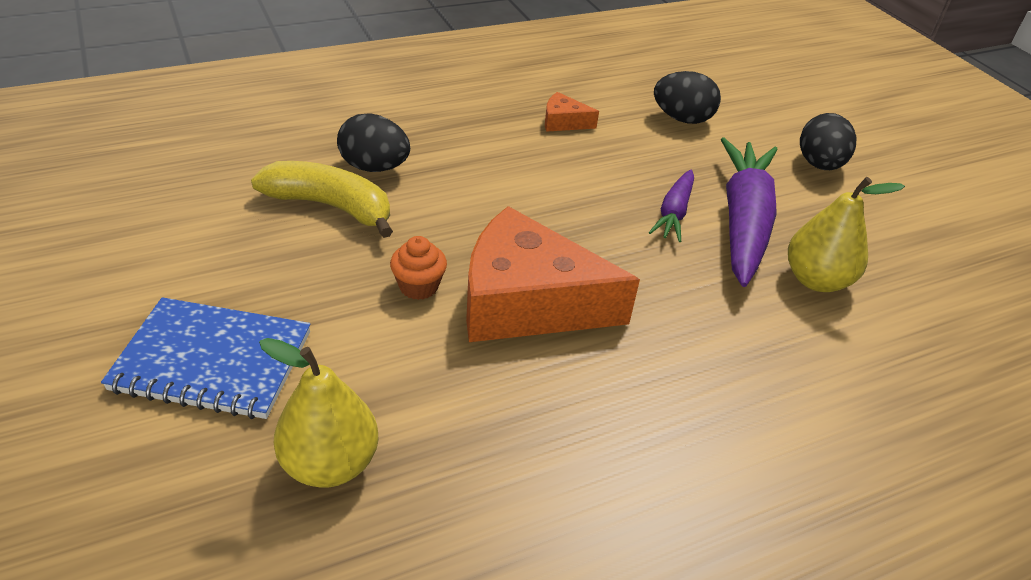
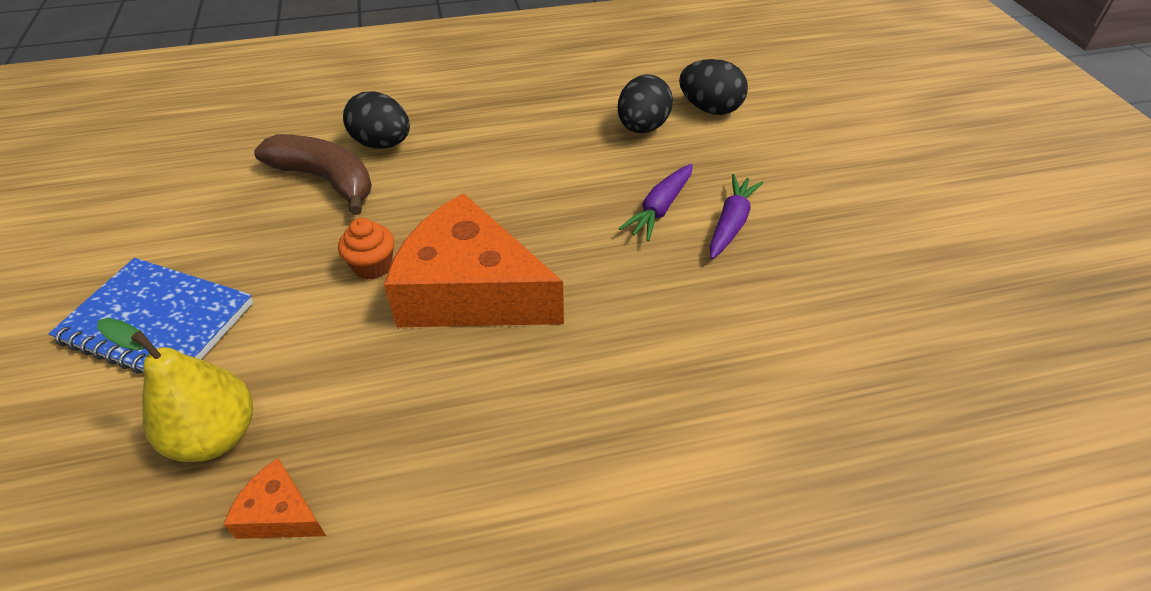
camera: 15 degrees right, 5 degrees up
yellow banana [251,161,393,238] -> brown banana [254,134,372,215]
orange cheese [545,92,599,132] -> orange cheese moved to [224,458,326,539]
purple carrot [721,138,778,287] -> purple carrot [710,174,764,259], size x0.52
yellow pear [788,177,905,292] -> none
black egg [800,113,857,170] -> black egg moved to [618,74,673,133]

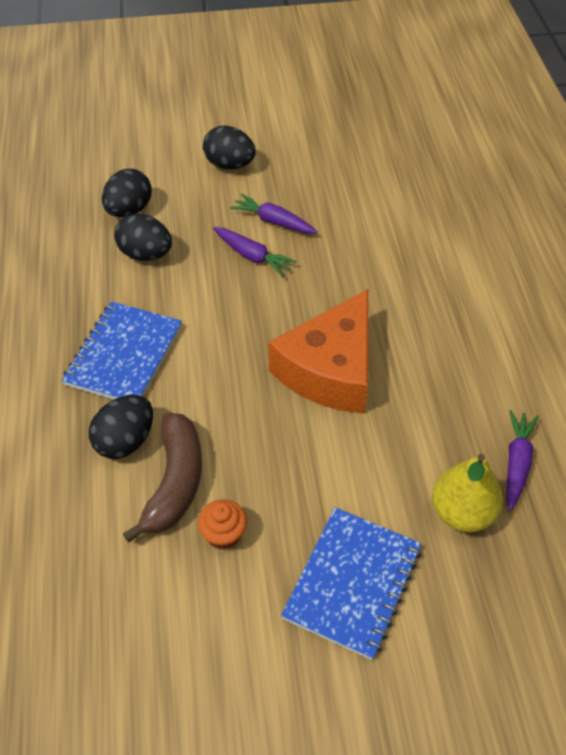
camera: 85 degrees left, 5 degrees up
orange cheese [224,458,326,539] -> purple carrot [506,410,539,510]
brown banana [254,134,372,215] -> brown banana turned 150 degrees clockwise [123,413,202,543]
orange cupcake [338,218,394,280] -> orange cupcake moved to [198,499,247,550]
none -> blue notebook [62,301,182,399]
none -> black egg [203,126,256,169]

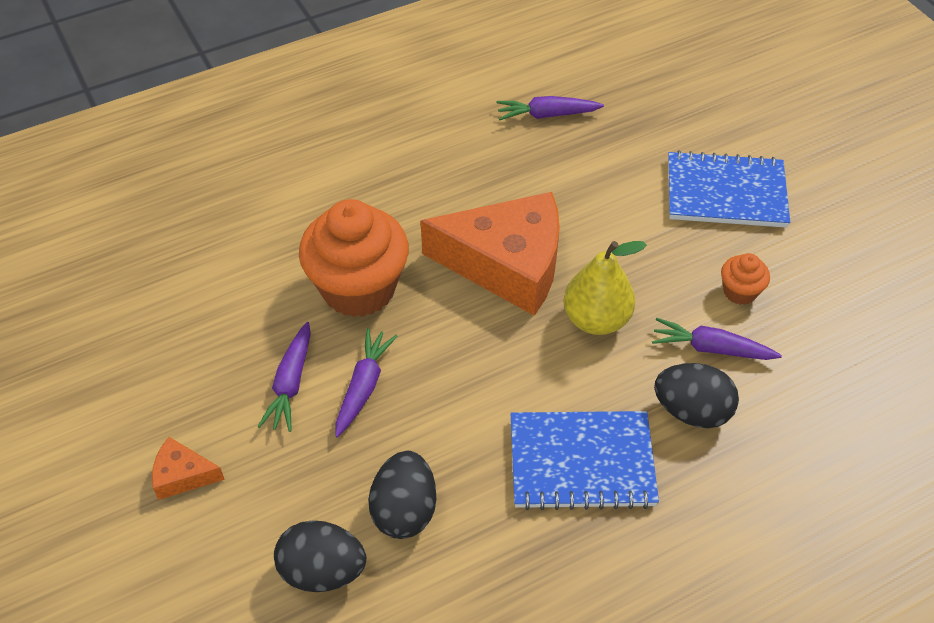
camera: 110 degrees left, 0 degrees up
brown banana [123,413,202,543] -> purple carrot [652,318,782,360]
black egg [203,126,256,169] -> orange cheese [152,437,225,500]
yellow pear [432,454,503,532] -> yellow pear moved to [563,241,647,335]
none -> orange cupcake [299,199,409,317]

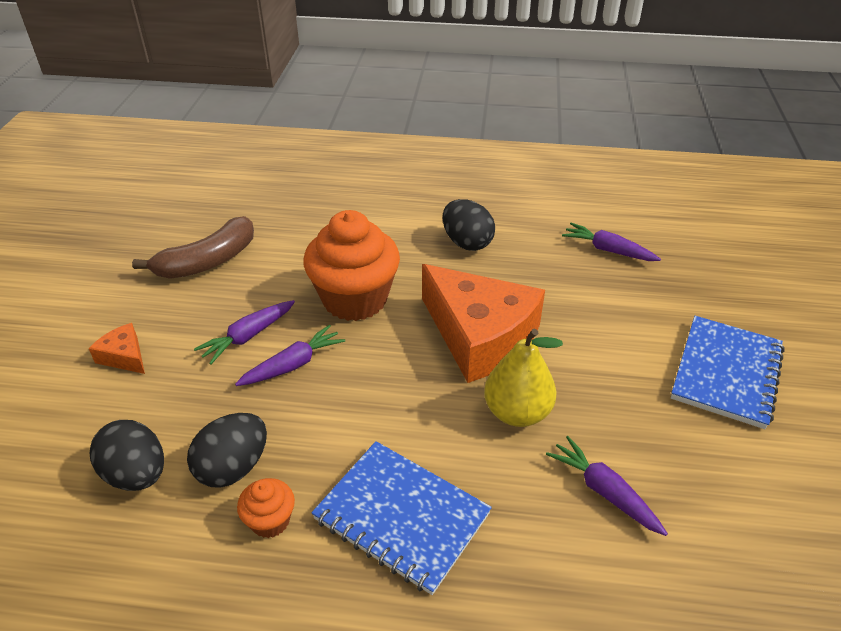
camera: 35 degrees right, 10 degrees down
black egg [654,363,739,428] -> black egg moved to [443,199,495,251]
blue notebook [668,150,790,228] -> blue notebook turned 75 degrees clockwise [671,316,785,429]
orange cupcake [721,253,770,305] -> orange cupcake moved to [237,478,295,538]
none -> brown banana [132,216,254,279]

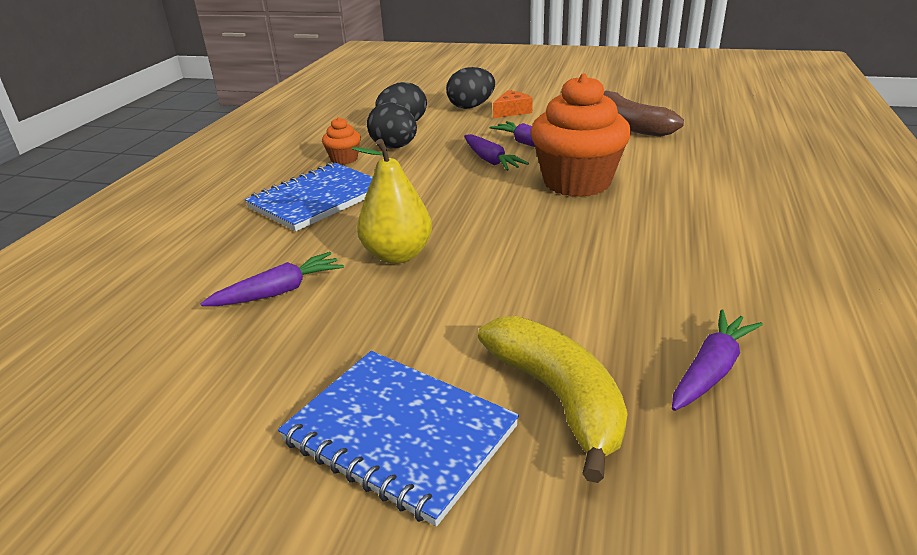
camera: 100 degrees right, 10 degrees down
orange cheese [422,264,545,383] -> none
black egg [443,199,495,251] -> black egg moved to [446,67,495,109]
none -> yellow banana [478,316,628,483]

